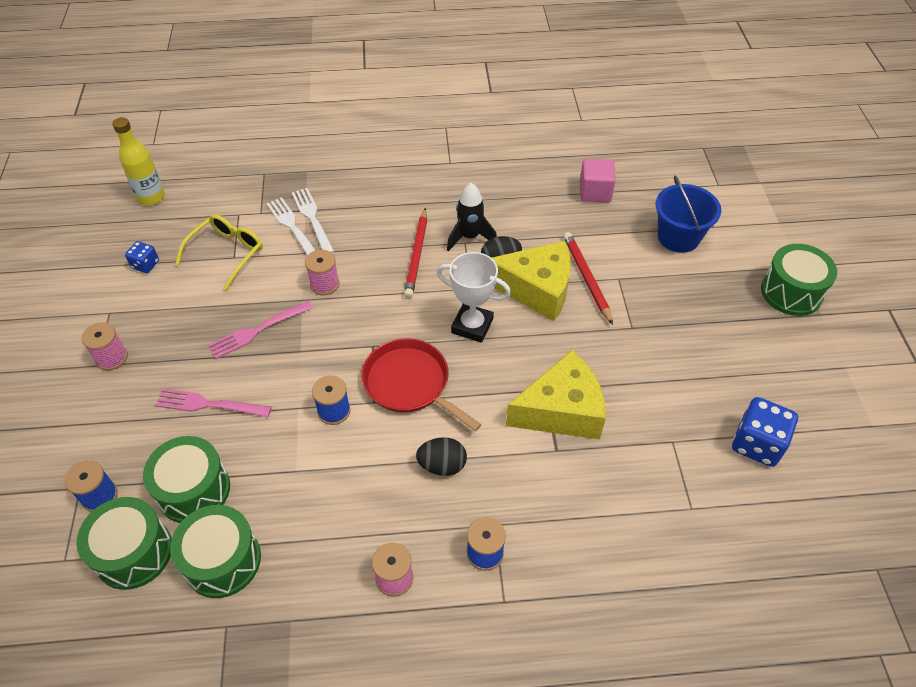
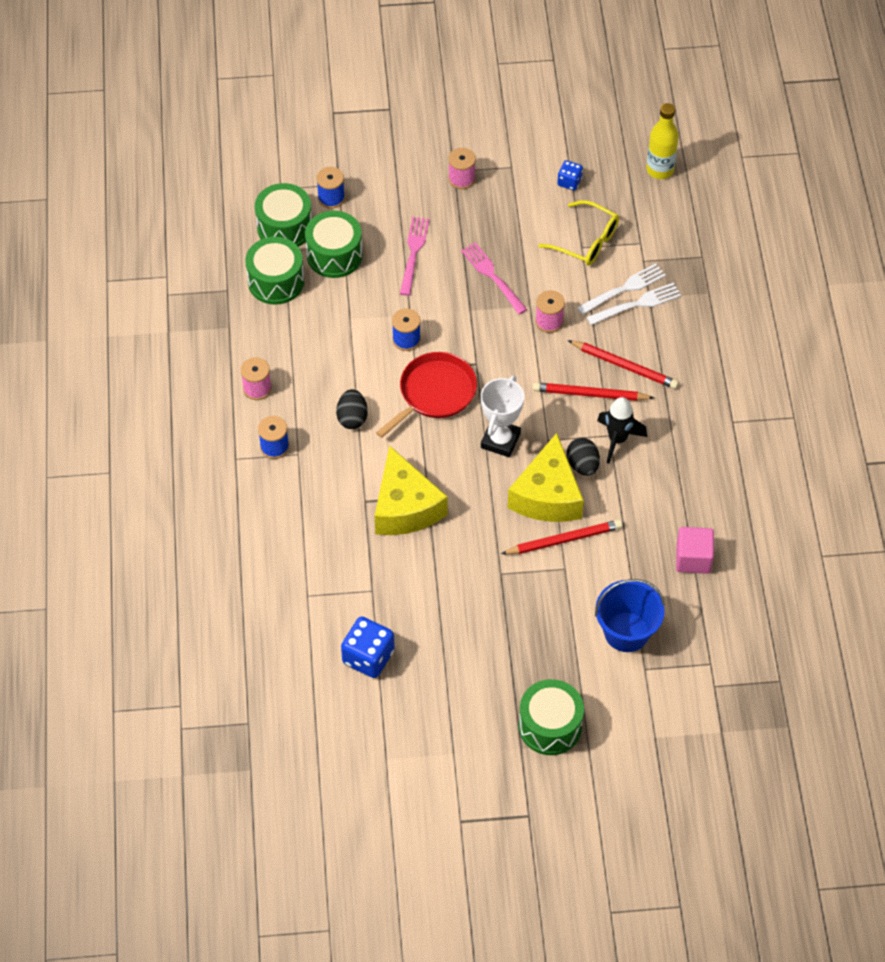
camera: 90 degrees right, 5 degrees up
none -> red pencil [568,340,679,389]

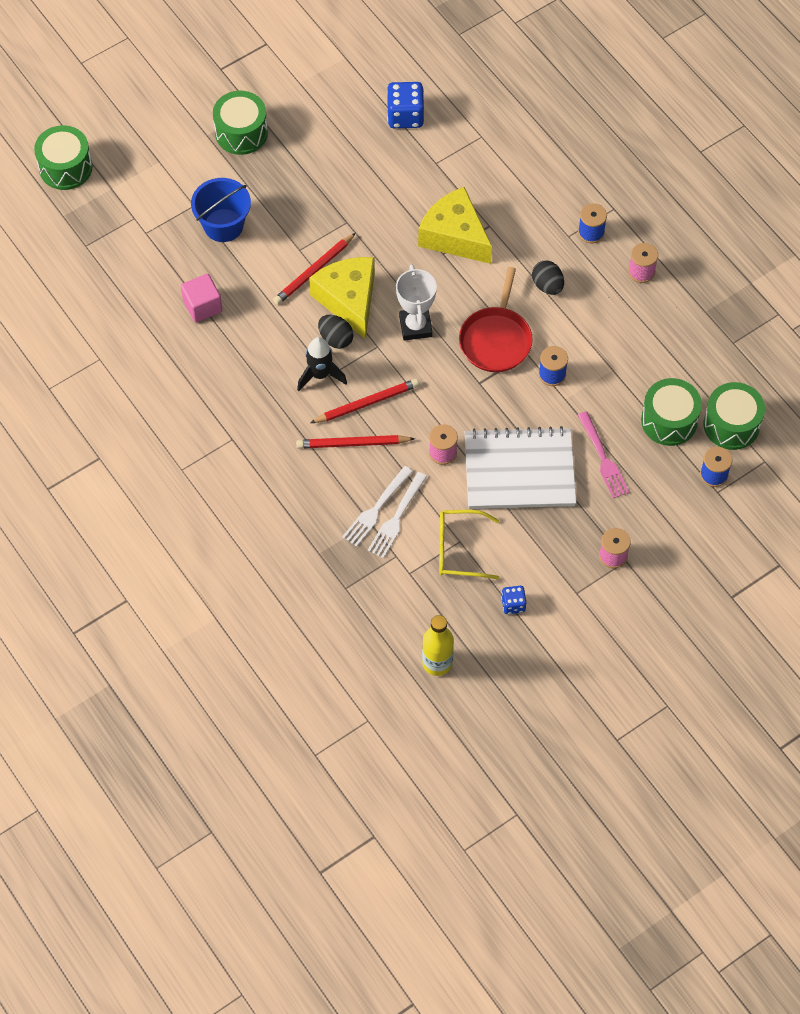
camera: 150 degrees right, 5 degrees up
green drum [245,237,304,305] -> green drum moved to [34,125,92,190]
pink fork [461,242,527,314] -> white notebook [465,426,576,509]

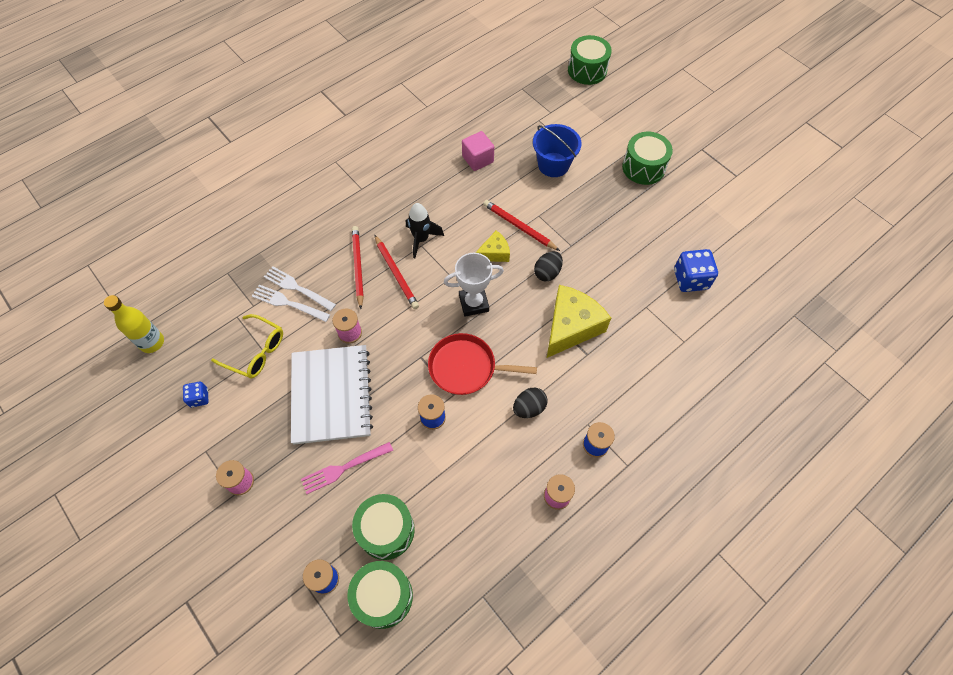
camera: 85 degrees right, 0 degrees up
yellow cheese [309,257,375,340] -> yellow cheese [475,231,510,262], size x0.54
black egg [318,315,353,349] -> black egg moved to [534,251,563,281]
yellow glasses [439,510,499,579] -> yellow glasses turned 120 degrees clockwise [211,314,283,379]

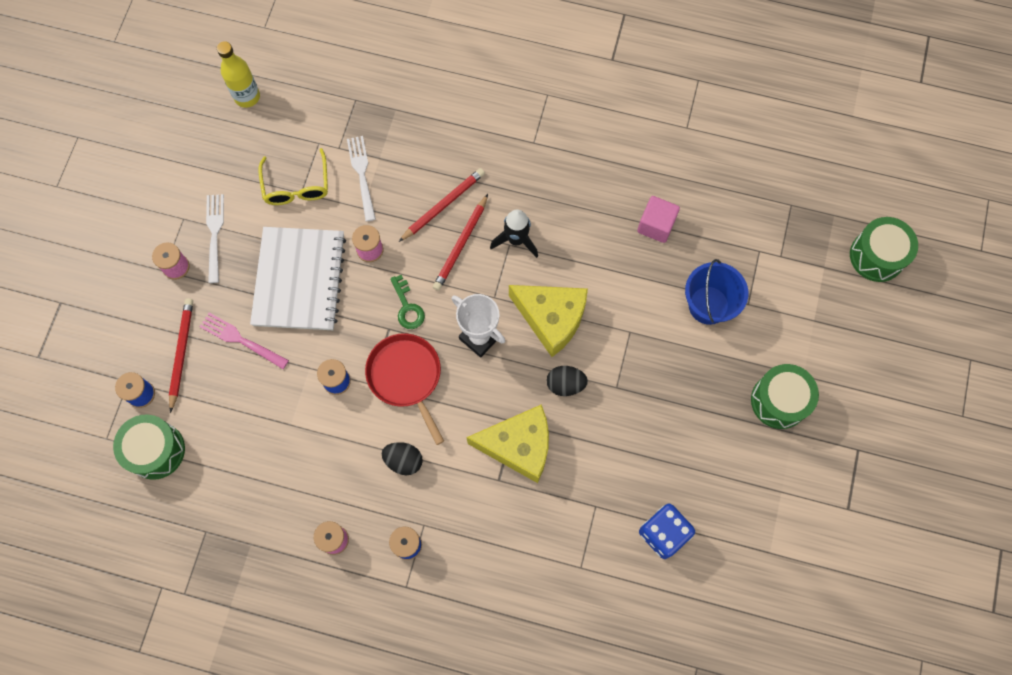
camera: 55 degrees right, 10 degrees up
blue dice [183,382,209,407] -> none
white fork [264,266,336,311] -> white fork moved to [206,194,224,283]
white notebook [291,345,373,444] -> white notebook turned 45 degrees counterclockwise [250,227,346,330]
green drum [352,494,415,560] -> none
yellow cheese [475,231,510,262] -> yellow cheese [509,285,588,357], size x1.86
red pencil [483,200,560,251] -> red pencil moved to [169,298,193,413]
none -> green key [390,275,425,329]

